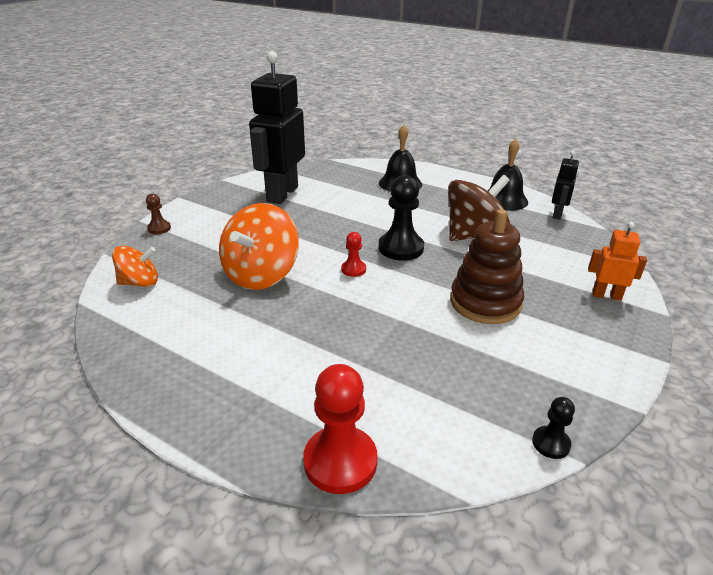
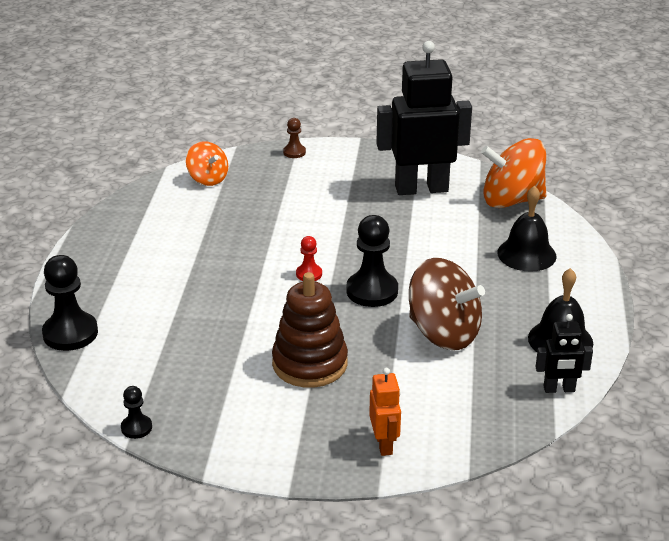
camera: 65 degrees right, 0 degrees up
orange spinning top [219,203,299,290] -> orange spinning top moved to [481,138,546,208]
red pawn [303,364,378,494] -> black pawn [42,255,98,351]

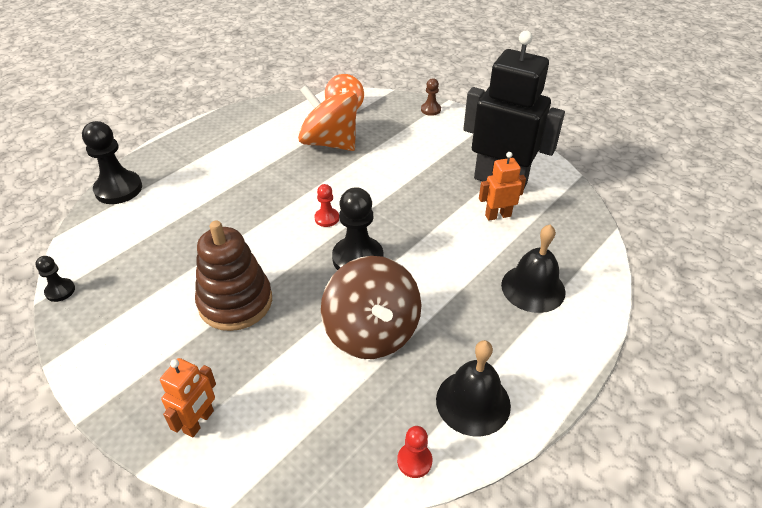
camera: 35 degrees right, 10 degrees up
orange spinning top [481,138,546,208] -> orange spinning top moved to [298,85,358,151]
black robot [536,314,593,393] -> red pawn [397,426,432,478]
none -> orange robot [479,152,526,221]

